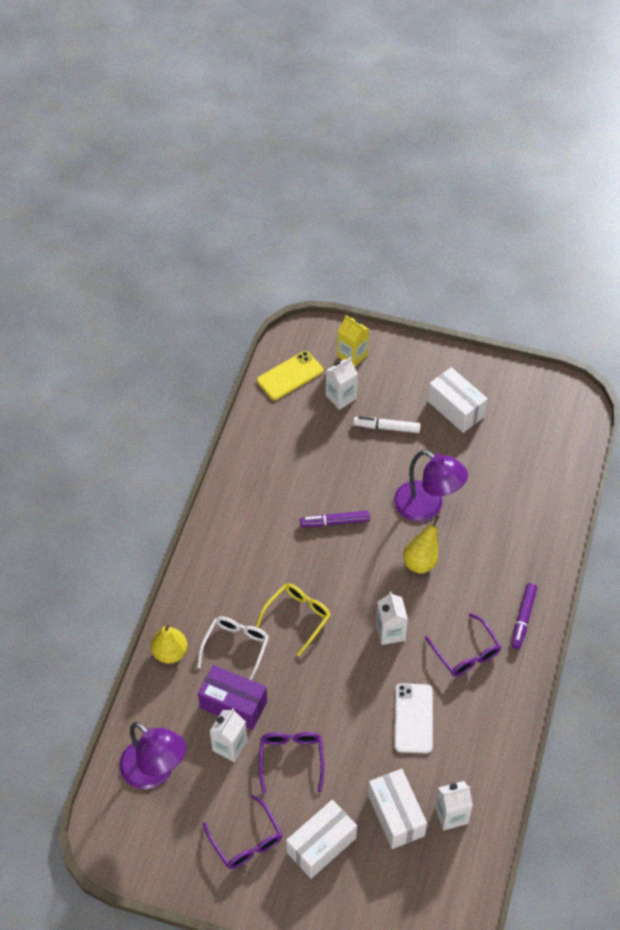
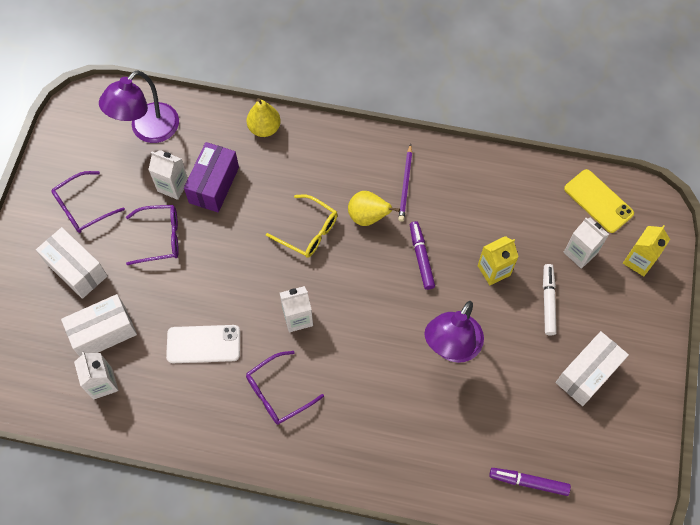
camera: 85 degrees right, 10 degrees up
white glasses [197,616,269,680] -> none
yellow pear [403,515,439,574] -> yellow pear moved to [348,191,400,226]
purple marker [511,583,537,649] -> purple marker moved to [489,468,571,496]
none -> purple pencil [398,144,412,222]
none -> yellow carton [478,236,519,285]

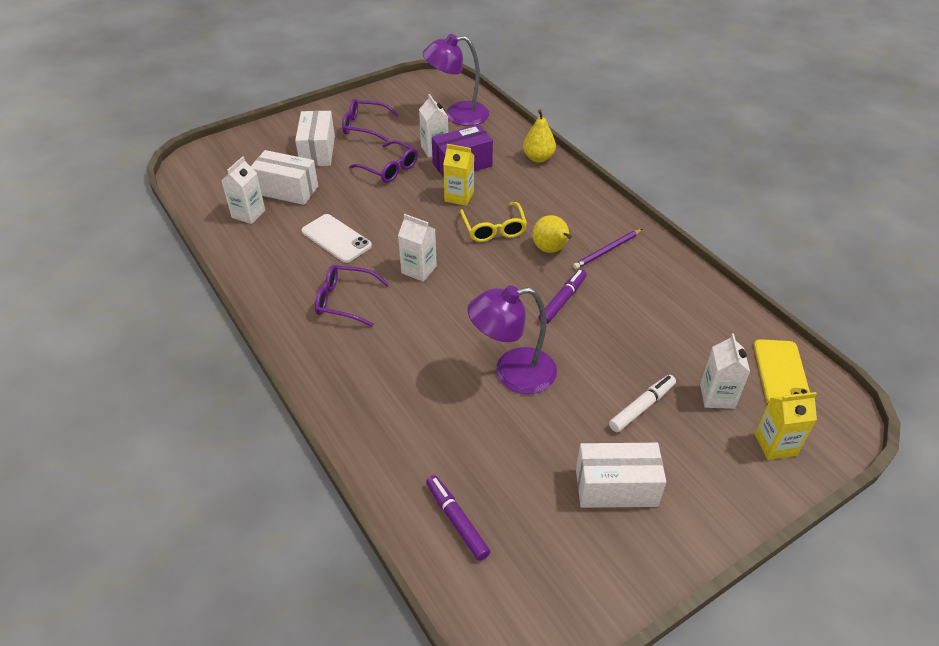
camera: 45 degrees right, 20 degrees down
yellow carton [478,236,519,285] -> yellow carton moved to [443,144,474,206]

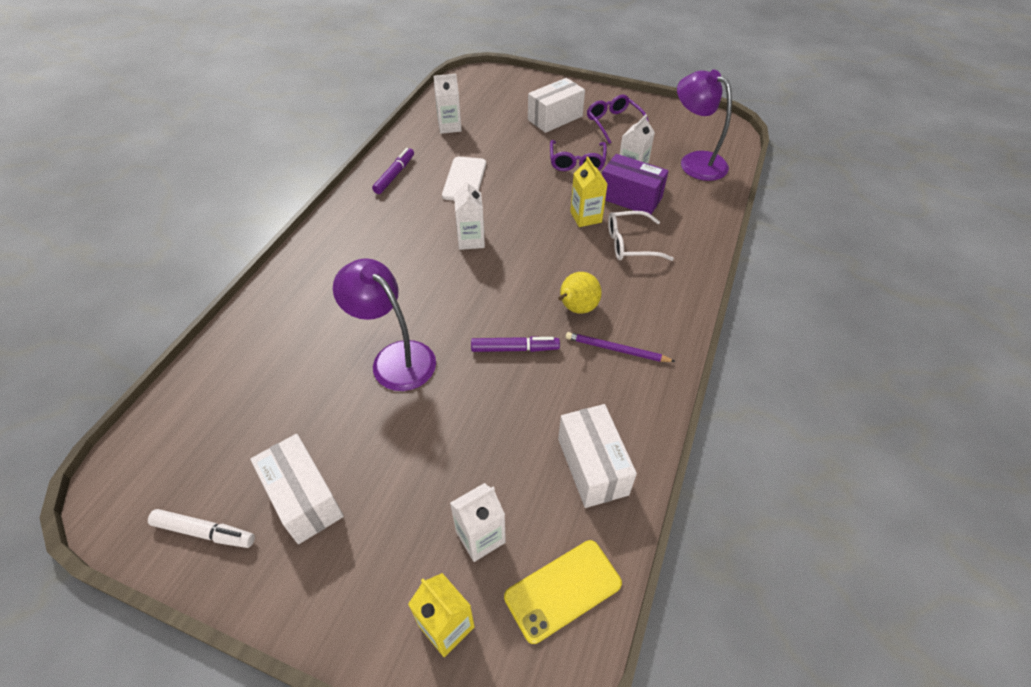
camera: 55 degrees right, 5 degrees up
white box [251,150,318,205] -> white box moved to [558,404,637,508]
purple glasses [315,265,389,327] -> none
purple marker [426,475,490,561] -> purple marker moved to [372,148,414,194]
yellow glasses [460,202,527,242] -> none
yellow pear [523,110,556,162] -> none
white marker [609,375,676,432] -> white marker moved to [148,509,255,548]
none -> white glasses [608,211,674,261]

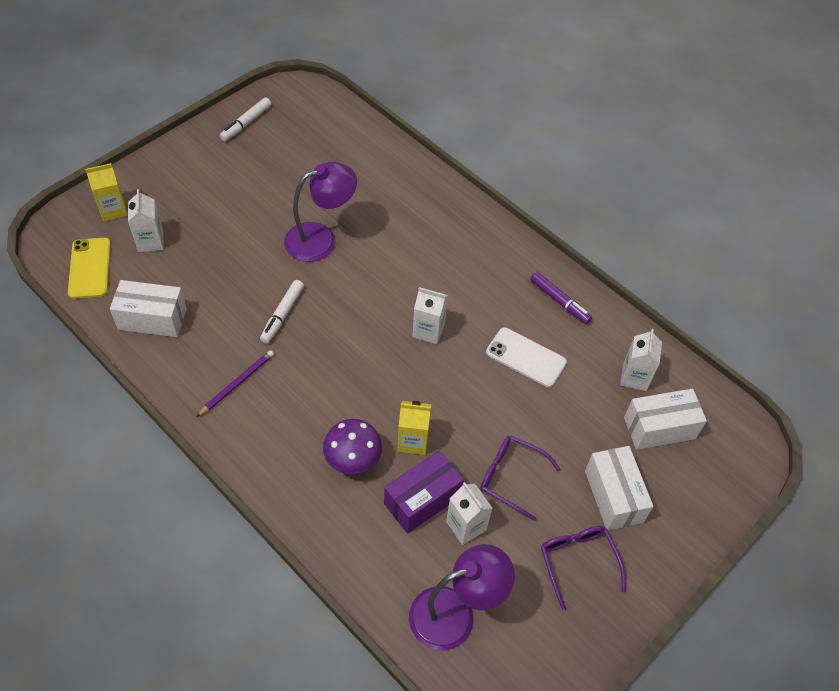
camera: 110 degrees right, 5 degrees up
white box [250,434,344,544] -> white box moved to [624,388,707,450]
purple marker [471,336,560,352] -> white marker [260,280,304,343]
yellow pear [558,272,602,314] -> none
purple glasses [587,95,649,144] -> purple glasses turned 105 degrees counterclockwise [541,526,626,610]
white glasses [608,211,674,261] -> purple mushroom [323,419,382,474]

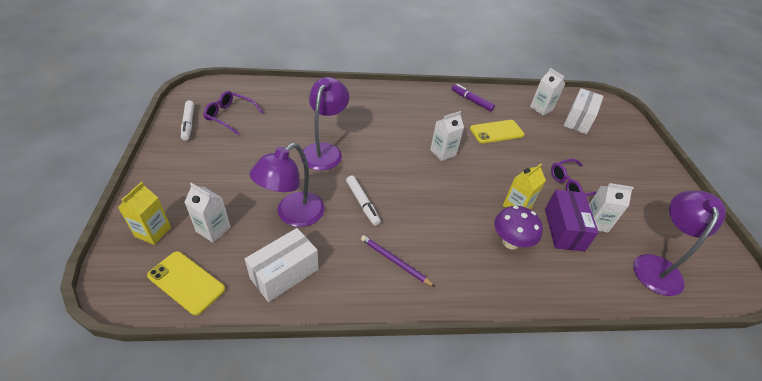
camera: 50 degrees left, 10 degrees down
purple pencil [197,350,274,417] -> purple pencil turned 45 degrees counterclockwise [361,235,435,287]
white phone [486,327,567,387] -> yellow phone [470,120,524,143]
purple marker [530,272,592,324] -> purple marker turned 135 degrees counterclockwise [452,84,495,111]
purple glasses [541,526,626,610] -> purple glasses moved to [203,91,264,135]
white box [585,446,653,530] -> none
none -> purple lamp [250,143,325,227]

